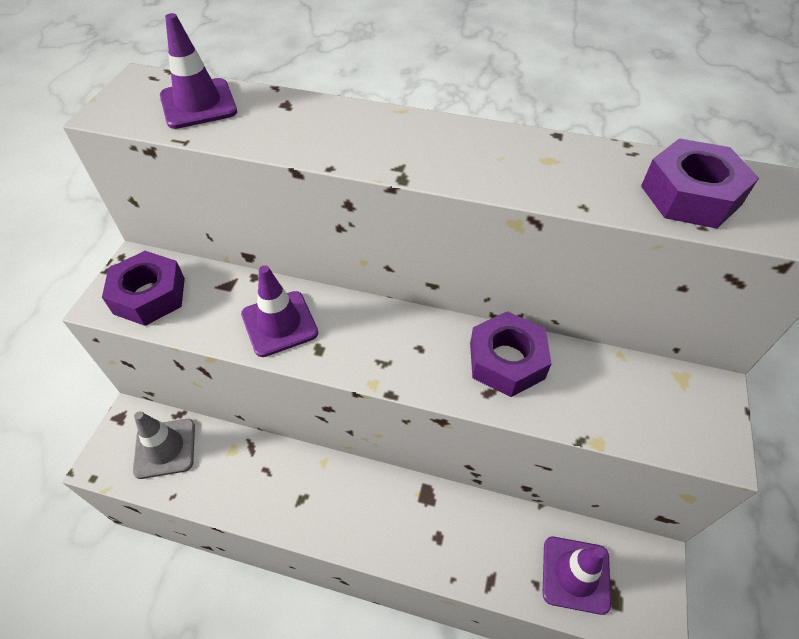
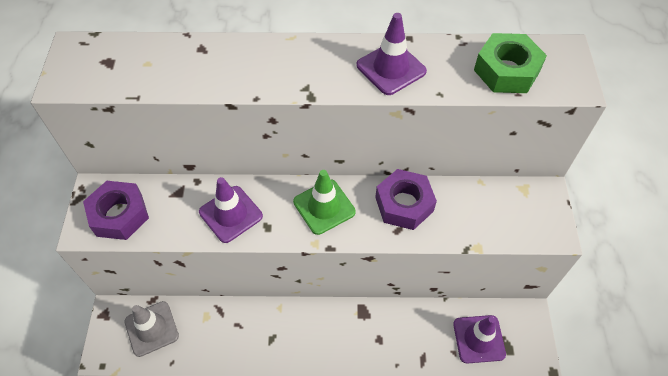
camera: 15 degrees left, 5 degrees up
purple traffic cone [160,13,237,129] -> purple traffic cone moved to [357,13,427,95]
purple nut [641,138,759,229] -> green nut [474,33,547,93]
none -> green traffic cone [293,170,356,235]

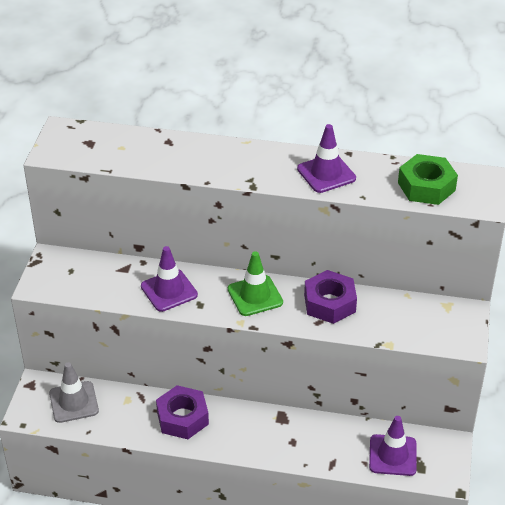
camera: 10 degrees right, 15 degrees down
purple nut [83,181,149,240] -> purple nut moved to [156,385,209,439]

